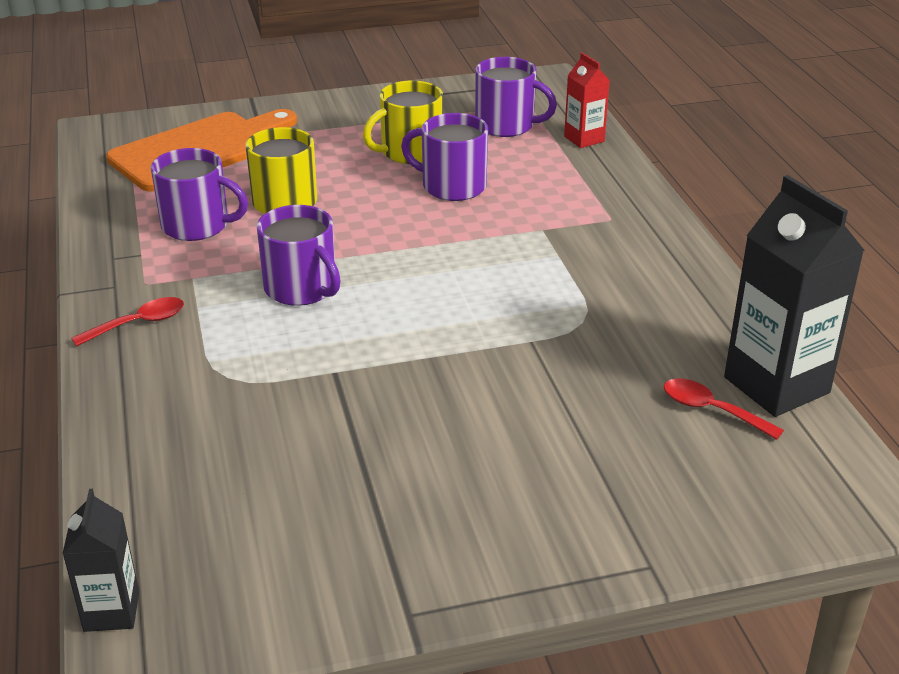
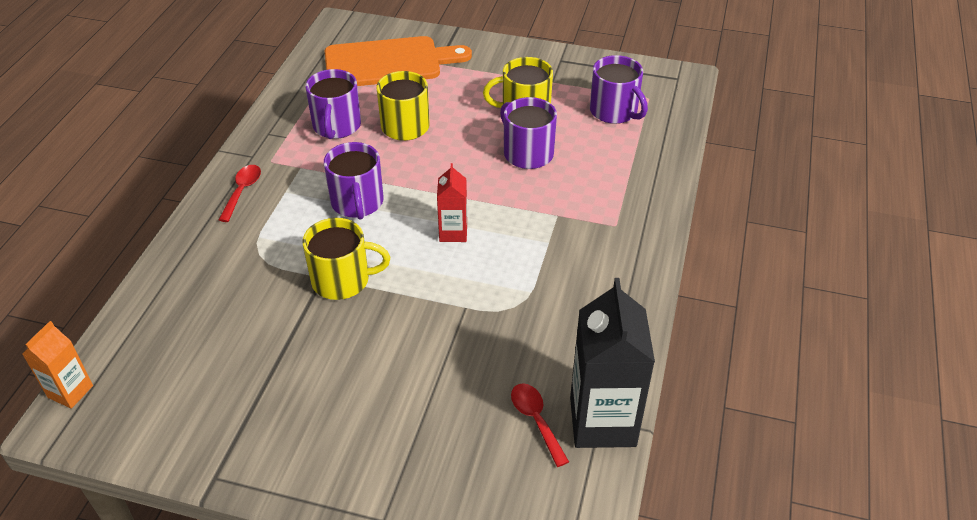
camera: 30 degrees right, 10 degrees up
black carton [62,489,139,632] -> orange carton [22,321,93,409]
red spoon [71,297,184,347] -> red spoon turned 75 degrees counterclockwise [219,165,261,222]
purple mug [151,148,248,241] -> purple mug turned 45 degrees clockwise [305,69,361,139]
red carton [564,53,610,148] -> red carton moved to [437,163,467,242]
none -> yellow mug [303,218,390,300]

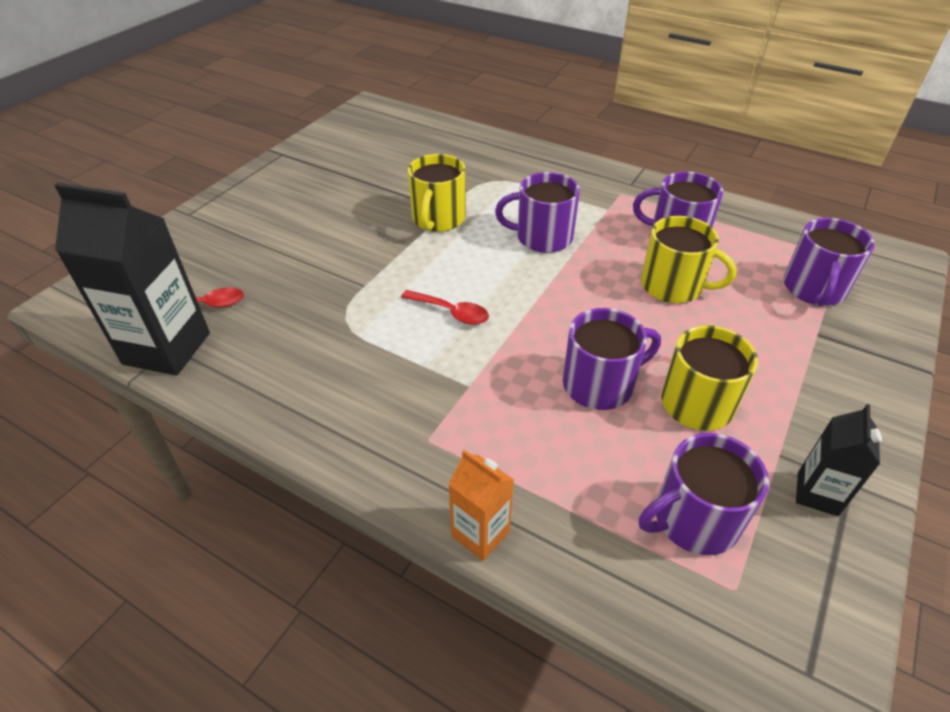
camera: 105 degrees right, 0 degrees up
orange carton [22,321,93,409] -> orange carton moved to [448,450,514,561]
red spoon [219,165,261,222] -> red spoon moved to [401,290,489,325]
orange cutting board [325,36,472,86] -> purple mug [783,218,875,306]
red carton [437,163,467,242] -> none
none -> black carton [796,404,882,516]

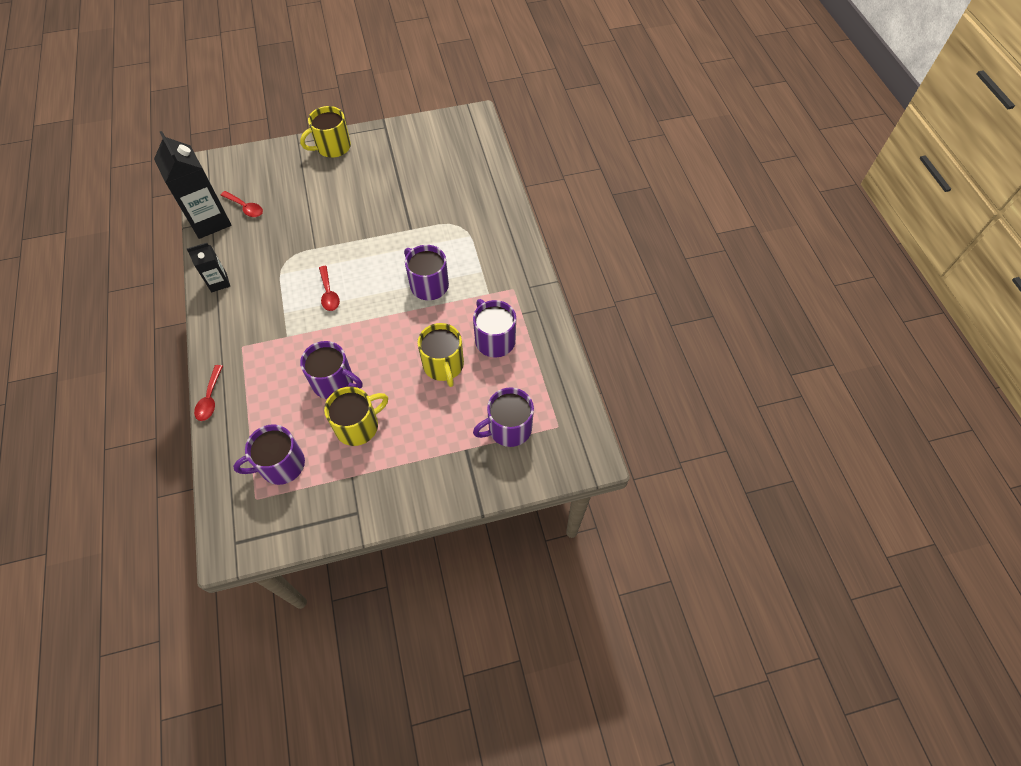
camera: 45 degrees right, 15 degrees up
yellow mug [408,154,466,232] -> yellow mug moved to [300,106,351,158]
orange carton [448,450,514,561] -> red spoon [194,365,223,421]
purple mug [639,433,769,555] -> purple mug turned 45 degrees counterclockwise [233,424,305,485]
black carton [796,404,882,516] -> black carton moved to [187,243,230,292]

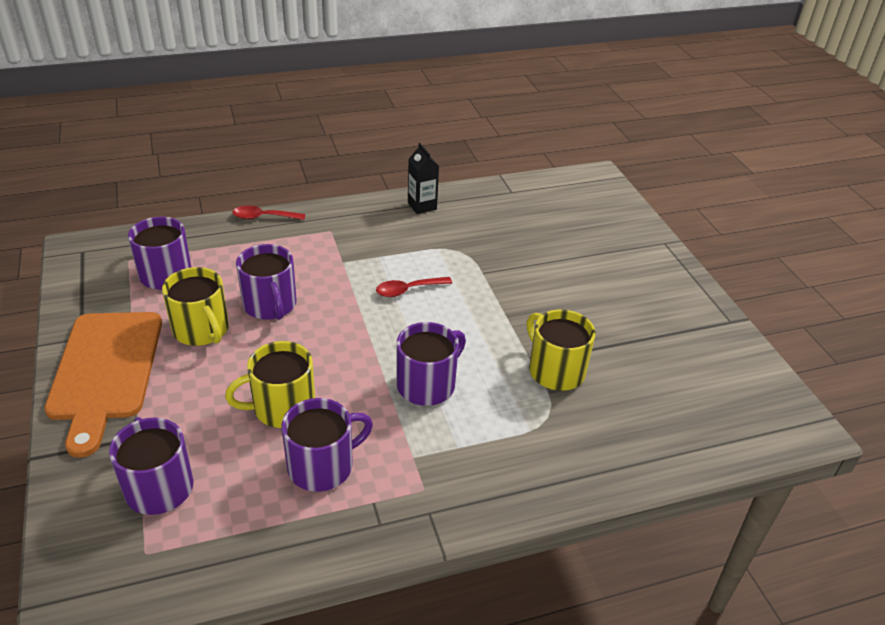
camera: 85 degrees right, 20 degrees down
black carton [154,131,232,239] -> none
red spoon [220,191,263,217] -> none
yellow mug [300,106,351,158] -> yellow mug moved to [526,309,596,391]
purple mug [300,341,363,399] -> purple mug turned 45 degrees counterclockwise [236,244,296,320]
none -> orange cutting board [44,312,162,458]

